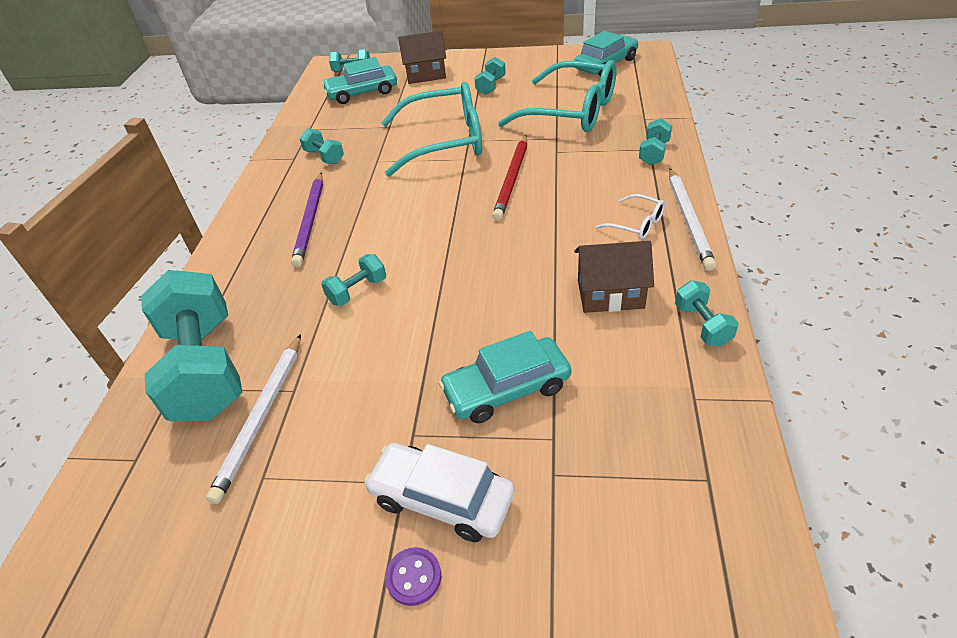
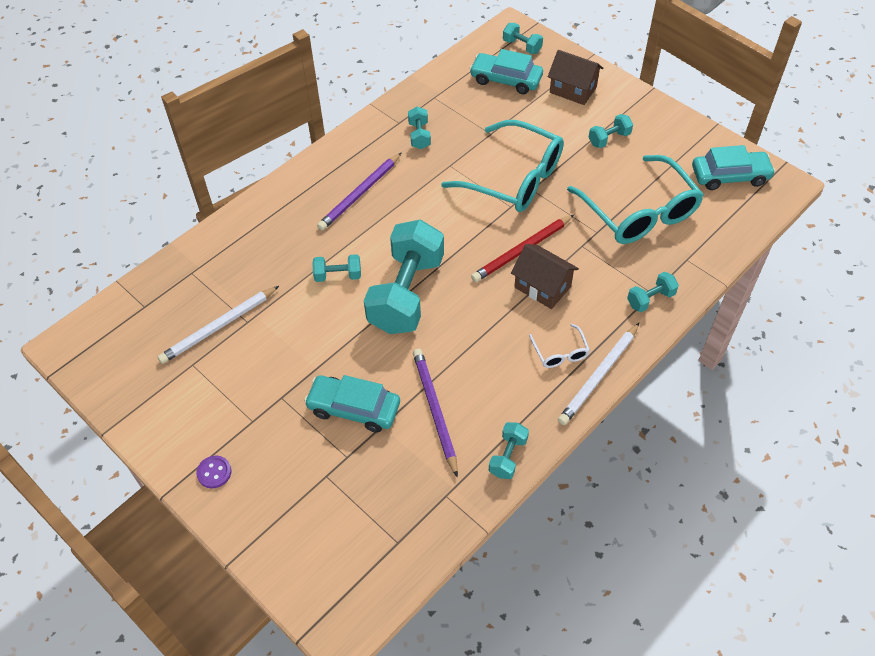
camera: 35 degrees right, 10 degrees up
turquoise dumbbell [141,270,243,421] -> turquoise dumbbell moved to [364,219,444,334]
white car [364,443,514,542] -> none
brown house [574,241,654,313] -> brown house moved to [511,244,579,309]
none -> purple pencil [413,349,458,478]

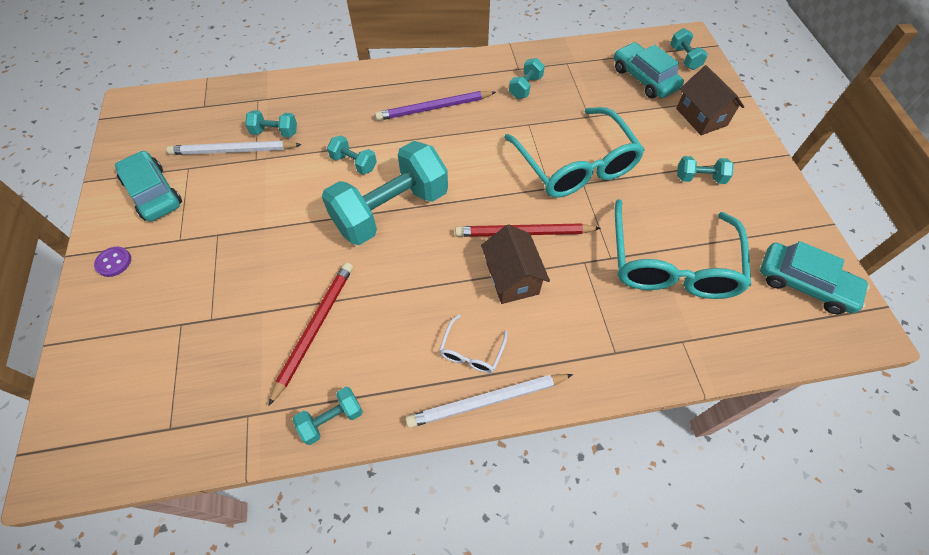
camera: 35 degrees right, 5 degrees up
turquoise car [304,375,400,433] -> turquoise car moved to [115,151,182,222]
purple pencil [413,349,458,478] -> red pencil [268,262,353,406]
turquoise dumbbell [627,272,679,312] -> turquoise dumbbell moved to [245,110,297,137]

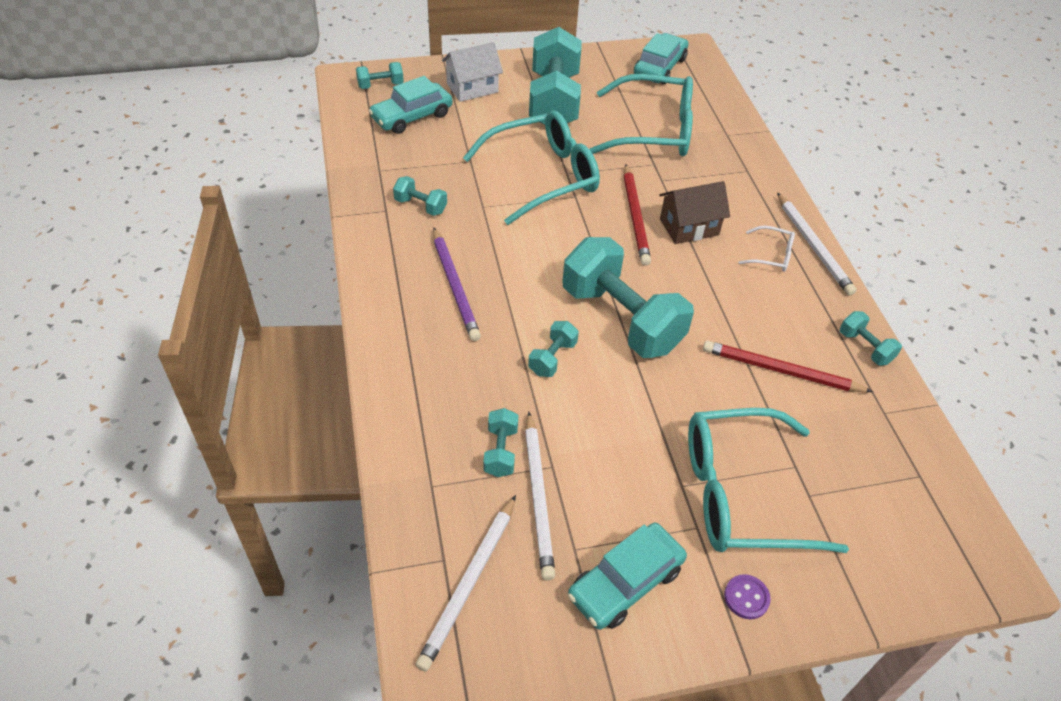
camera: 95 degrees left, 10 degrees down
brown house [676,65,744,135] -> white house [442,42,503,102]
turquoise dumbbell [677,156,734,184] -> turquoise dumbbell [529,27,582,125], size x2.30
none -> white pencil [416,495,516,672]
none -> turquoise glasses [688,408,849,553]

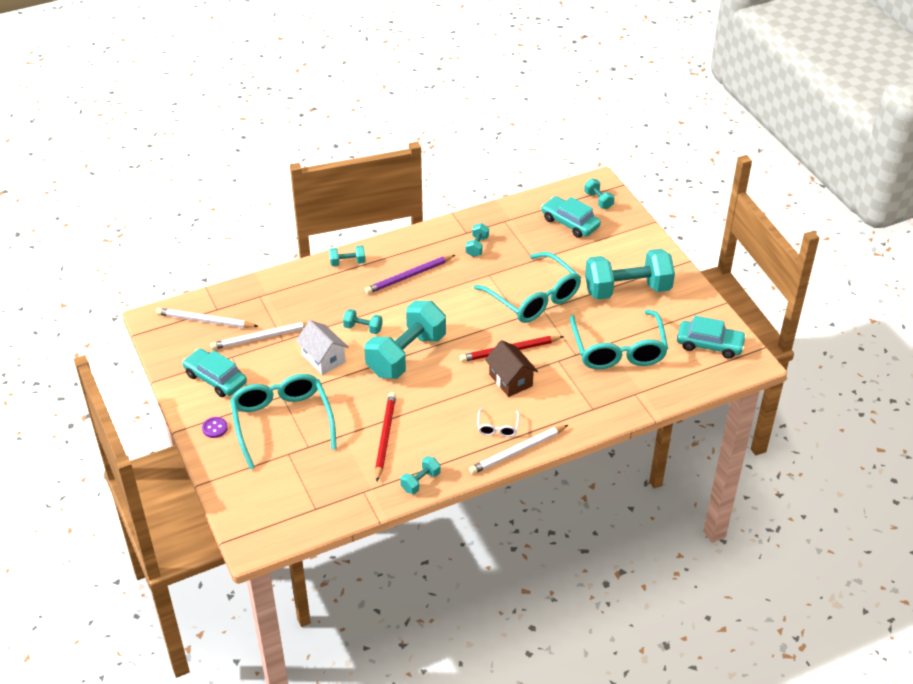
camera: 80 degrees right, 5 degrees down
white house [442,42,503,102] -> white house moved to [296,320,349,375]
turquoise dumbbell [483,408,518,477] -> turquoise dumbbell moved to [329,245,366,266]

